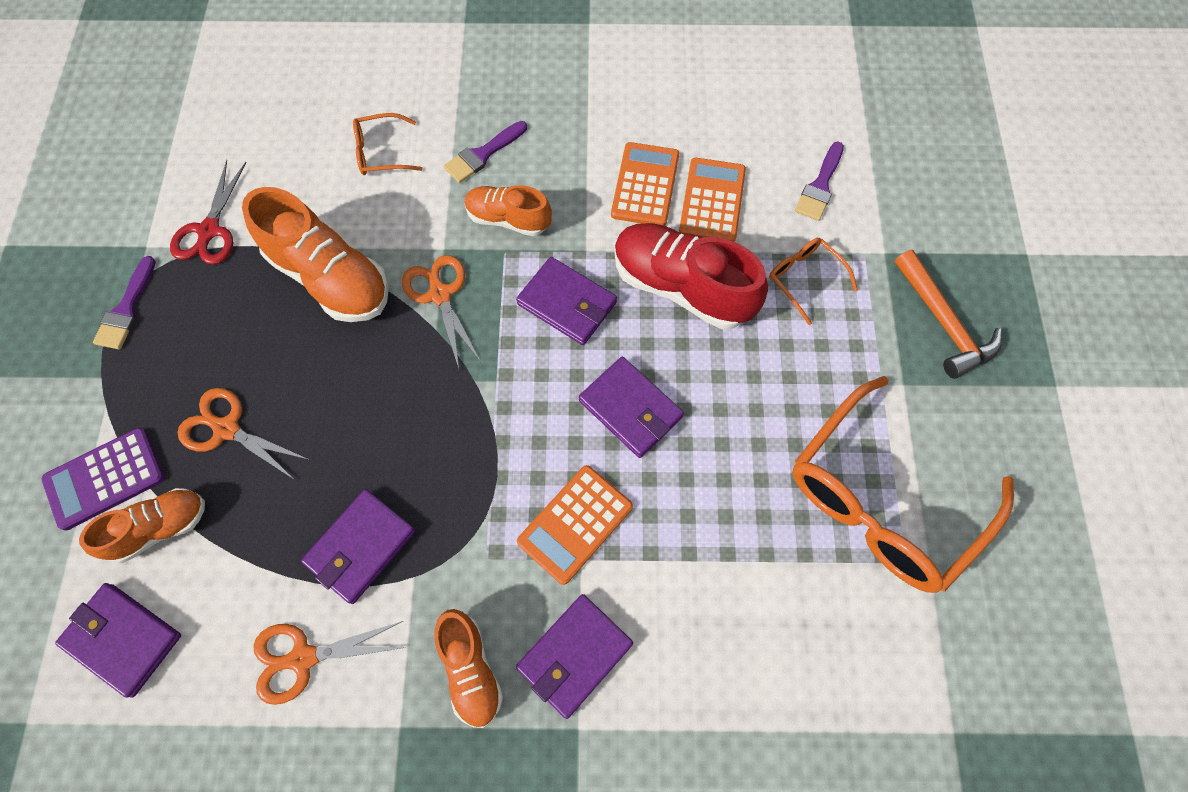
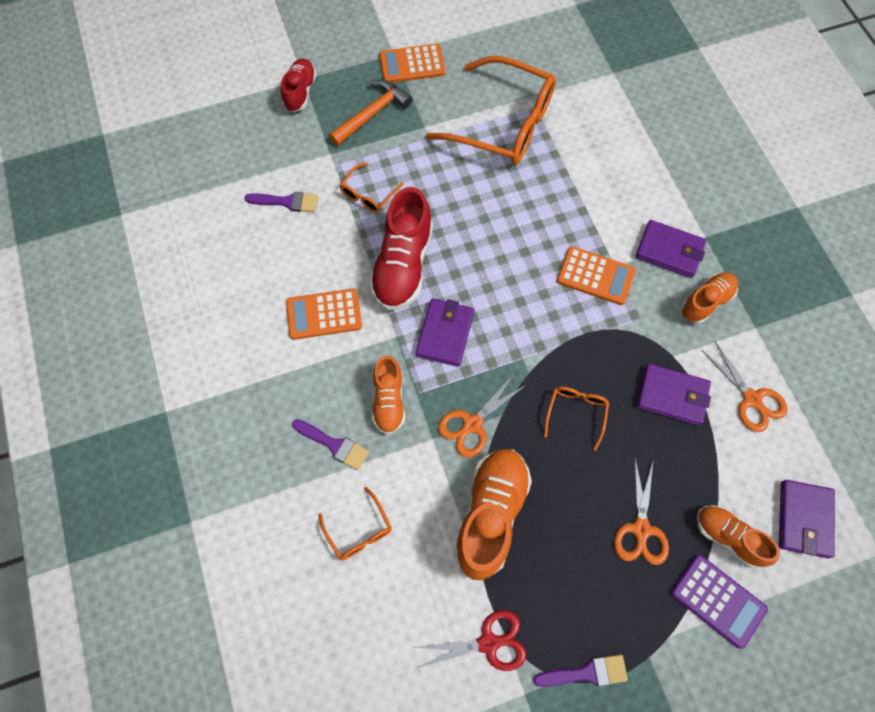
camera: 110 degrees left, 0 degrees up
purple wallet [579,357,684,458] -> none
orange calculator [679,158,746,242] -> orange calculator moved to [379,44,446,83]
none -> red shoe [281,59,317,112]
none -> orange glasses [544,386,609,451]

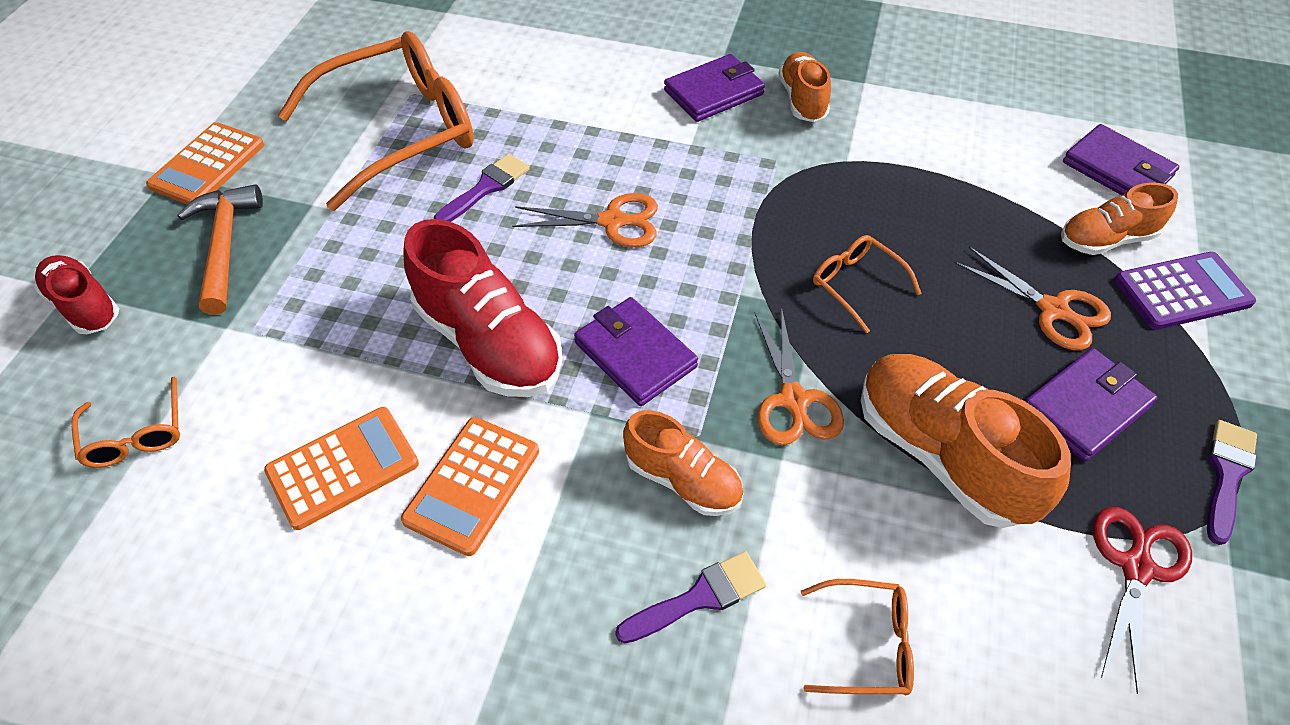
camera: 55 degrees left, 15 degrees down
purple brush [244,192,318,212] -> purple brush moved to [434,154,530,222]
orange glasses [340,162,404,213] -> orange glasses moved to [72,377,180,468]
orange calculator [557,246,636,305] -> orange calculator moved to [264,407,419,530]
purple wallet [637,363,711,426] -> purple wallet moved to [1025,348,1157,461]
orange scissors [701,341,787,432] -> orange scissors moved to [512,193,658,247]

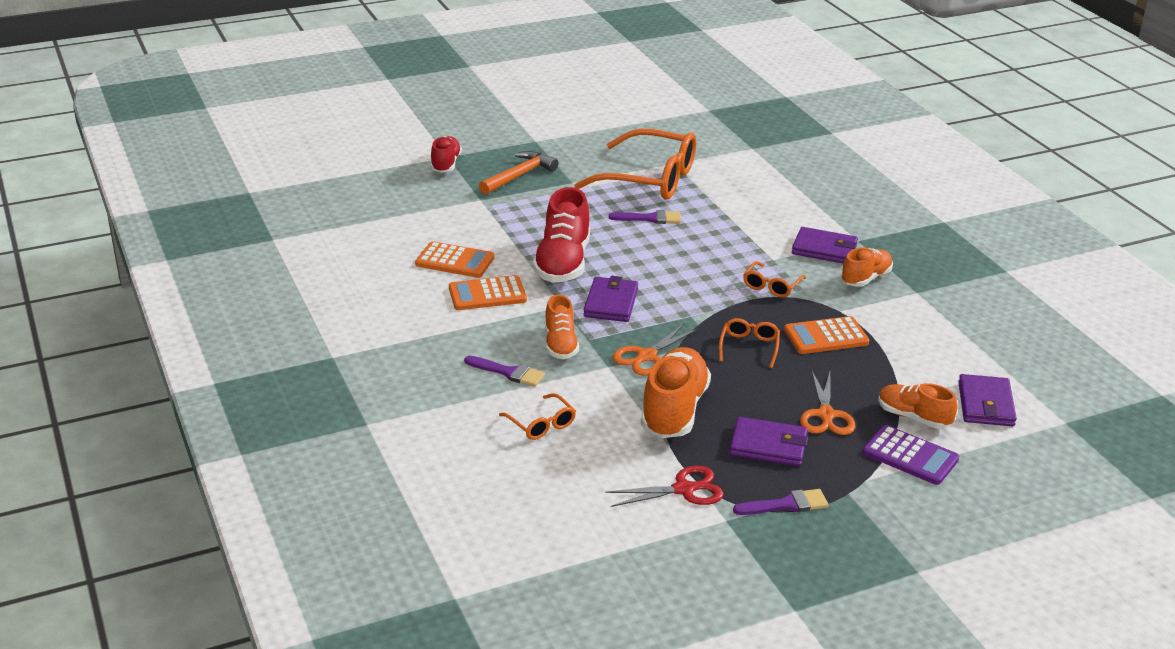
camera: 50 degrees right, 20 degrees down
orange glasses [72,377,180,468] -> orange glasses moved to [743,261,806,297]
orange calculator [146,122,264,204] -> orange calculator moved to [784,316,869,354]
orange scissors [512,193,658,247] -> none

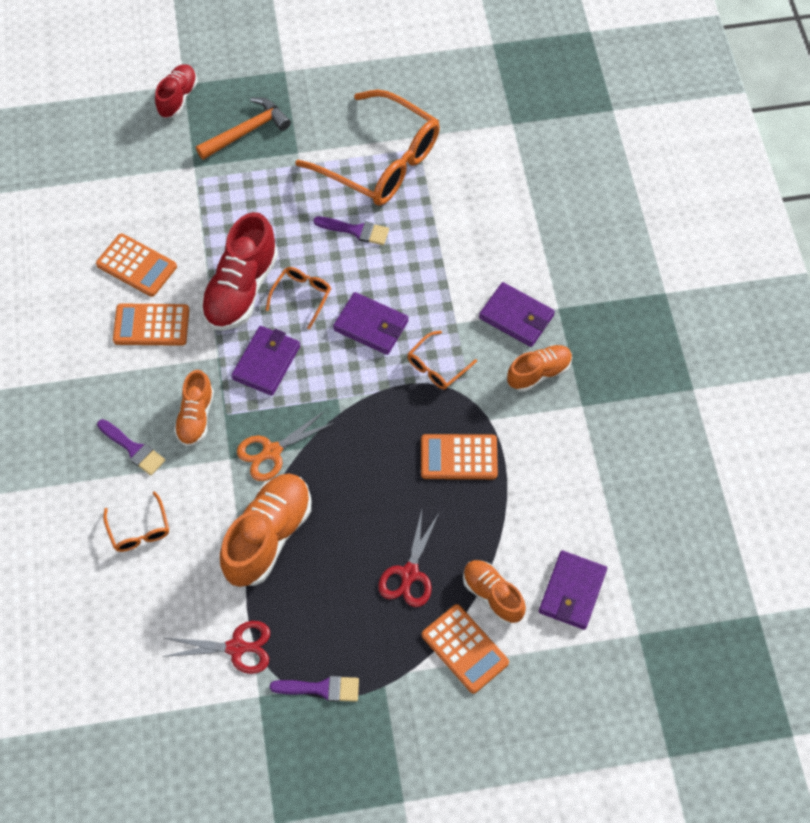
camera: 15 degrees right, 30 degrees up
orange glasses [719,318,780,368] -> orange glasses moved to [266,267,331,329]
purple wallet [729,417,808,466] -> purple wallet moved to [333,292,408,355]
orange scissors [800,371,855,435] -> red scissors [378,510,440,607]
purple calculator [863,425,959,485] -> orange calculator [422,604,509,694]

